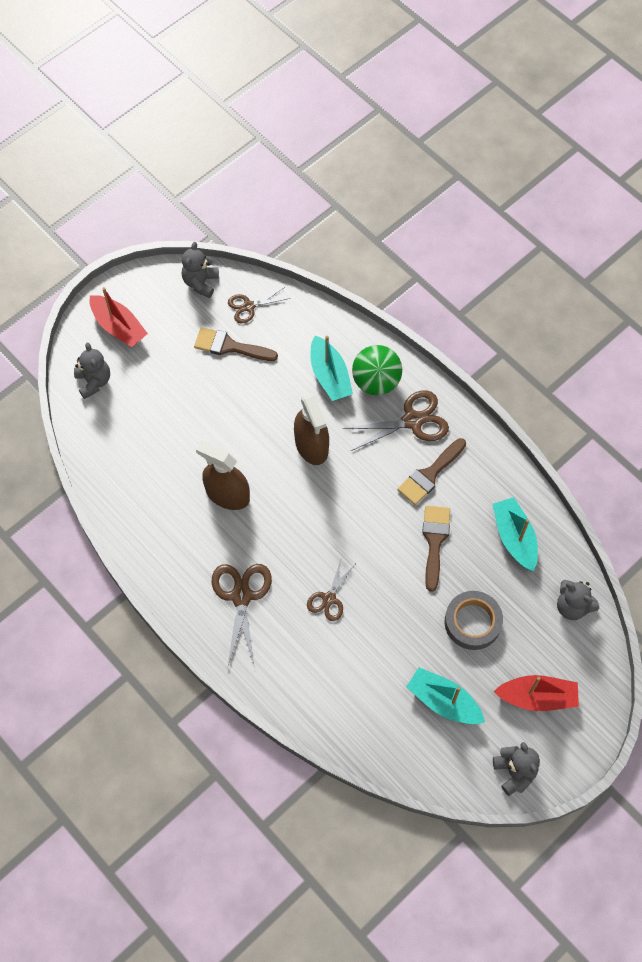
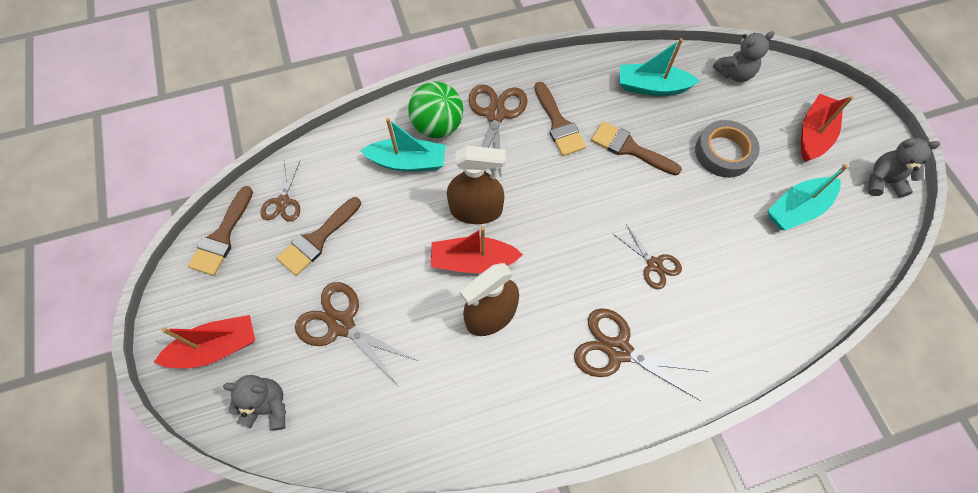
camera: 65 degrees left, 0 degrees up
grey teddy bear [182,242,219,298] -> brown brush [188,186,253,276]
none -> brown scissors [295,282,418,386]
none -> red boat [431,227,523,273]

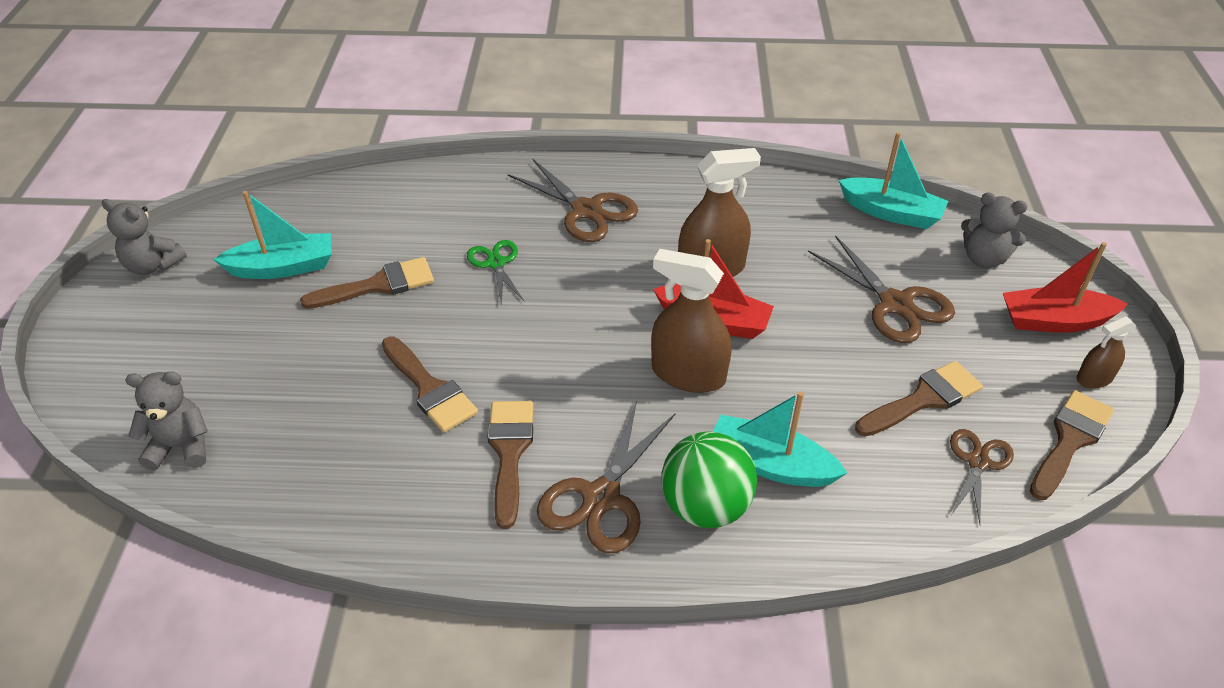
camera: 160 degrees left, 20 degrees down
brown scissors [613,223,682,289] -> green scissors [467,240,524,306]
turquoise boat [620,38,700,96] -> turquoise boat moved to [839,132,948,229]
grey tape [695,120,760,178] -> none
red boat [801,94,854,162] -> none
none -> brown brush [300,257,434,309]
none -> brown spray bottle [1077,316,1136,389]

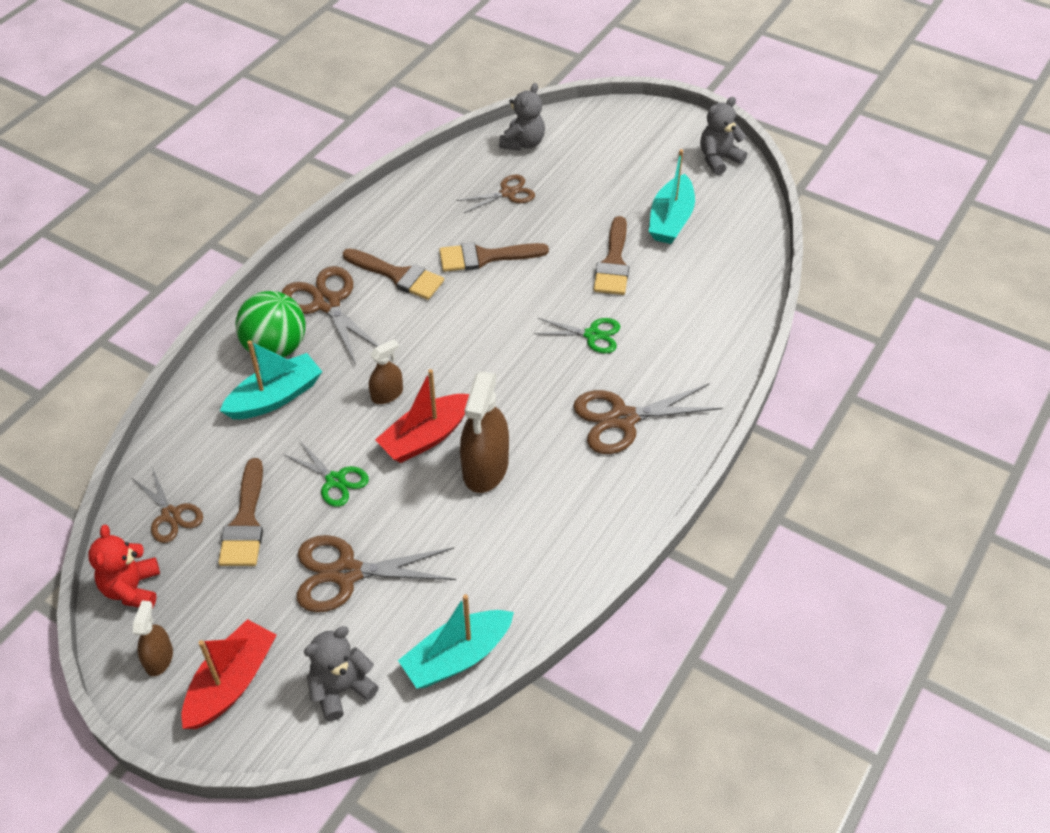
camera: 120 degrees right, 5 degrees up
brown spray bottle [651,249,732,393] -> brown spray bottle [369,339,403,404], size x0.54
brown brush [1030,390,1114,500] -> red teddy bear [88,525,160,608]
none -> green scissors [283,440,369,507]
none -> brown scissors [456,175,535,213]

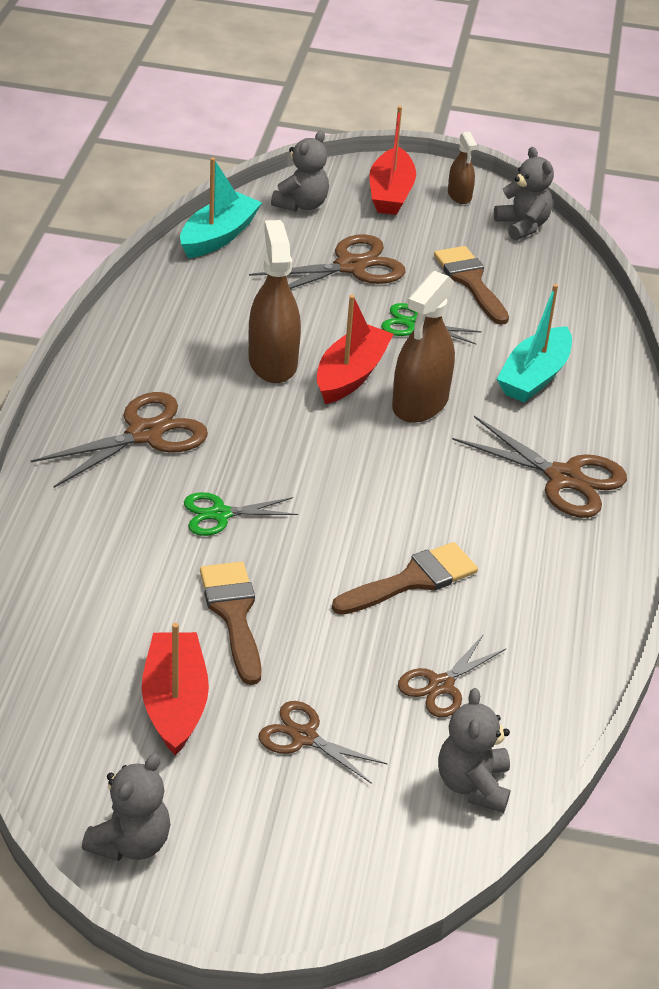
camera: 155 degrees right, 10 degrees down
red teddy bear [88,525,160,608] -> grey teddy bear [494,147,554,240]
brown scissors [132,467,203,543] -> brown scissors moved to [258,701,388,784]
green ball [235,291,306,357] -> none
brown brush [343,248,444,300] -> none
brown spray bottle [369,339,403,404] -> brown spray bottle [392,271,455,423], size x1.86
turquoise boat [649,149,695,244] -> red boat [141,623,209,756]

